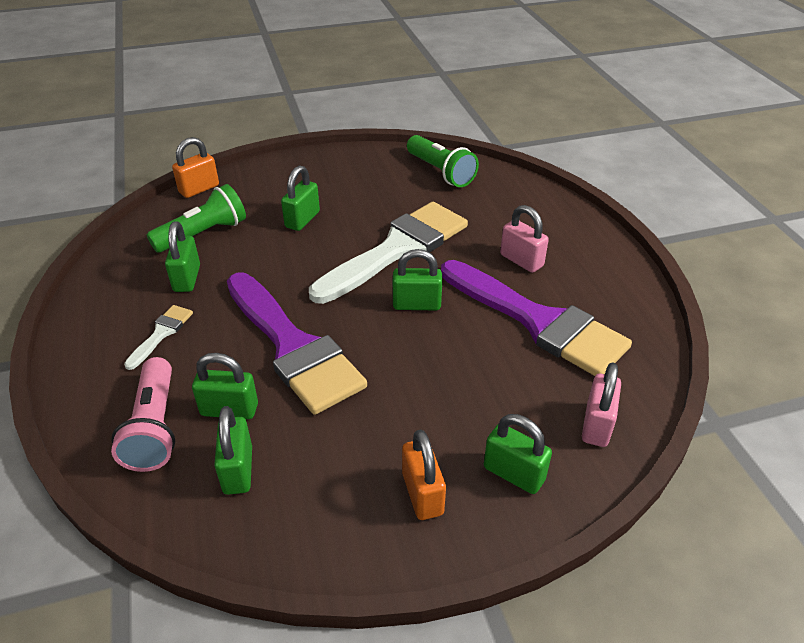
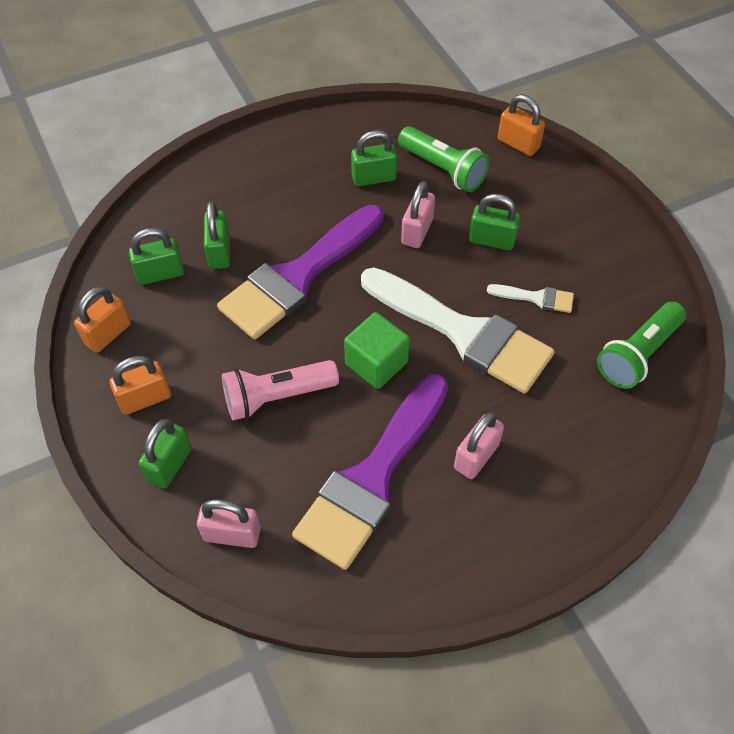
camera: 80 degrees right, 15 degrees up
pink flashlight [111,357,175,472] -> pink flashlight moved to [222,360,339,420]
white brush [124,305,193,370] -> white brush moved to [487,284,574,313]
green padlock [393,249,442,310] -> green cube [344,312,410,389]
none -> orange padlock [74,286,131,353]
none -> pink padlock [401,181,435,248]

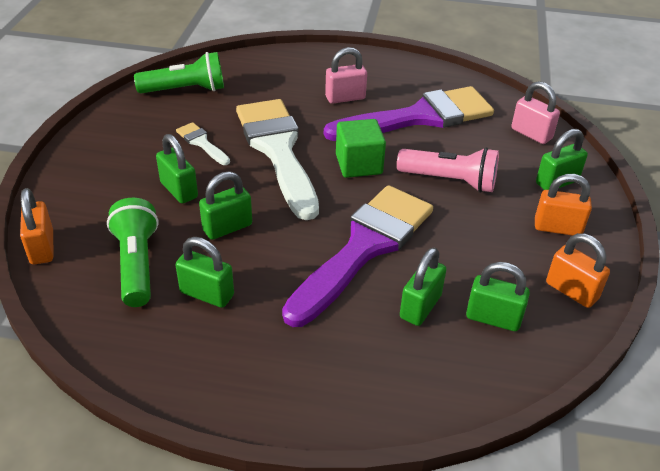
camera: 145 degrees left, 15 degrees down
orange padlock [74,286,131,353] -> orange padlock turned 60 degrees clockwise [546,233,610,308]
purple brush [217,205,384,339] -> purple brush turned 45 degrees counterclockwise [282,185,433,327]
pink padlock [401,181,435,248] -> green padlock [199,171,252,240]

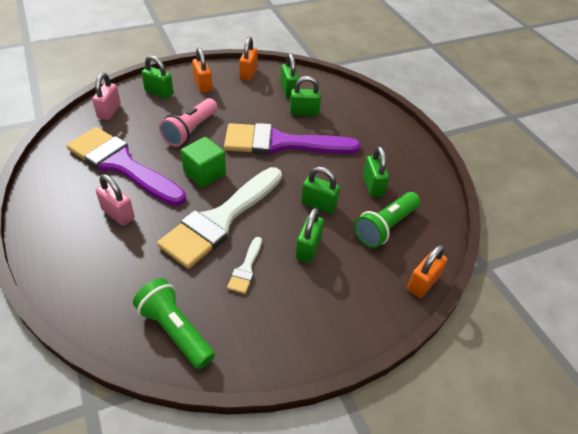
camera: 125 degrees left, 5 degrees up
pink flashlight [397,147,499,193] -> pink flashlight turned 135 degrees counterclockwise [159,98,217,147]

